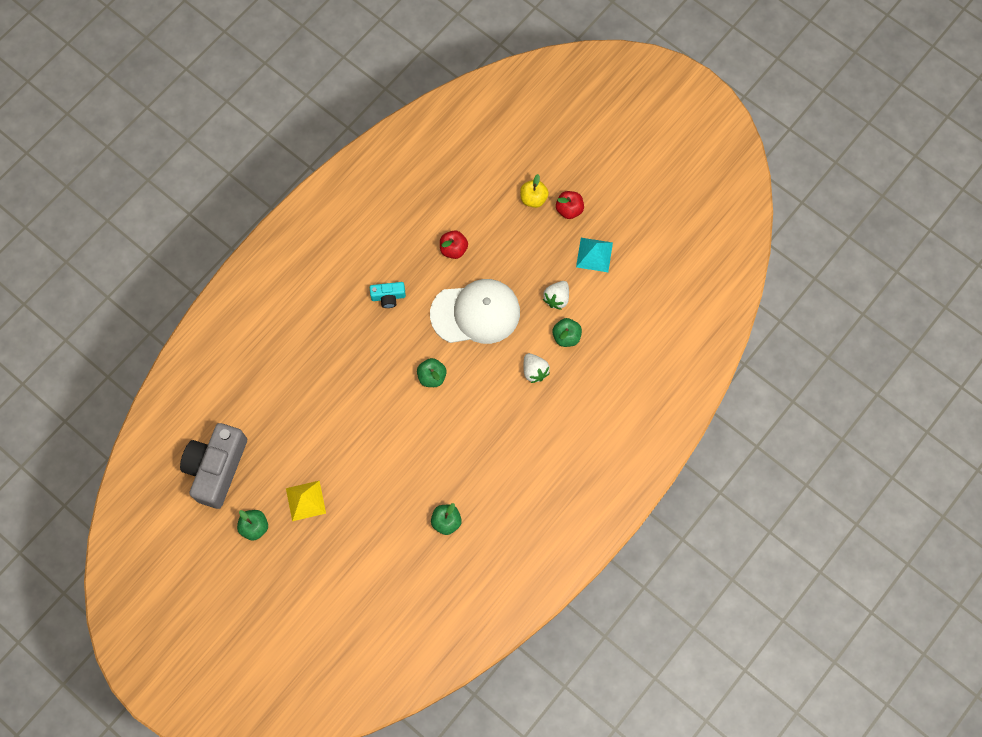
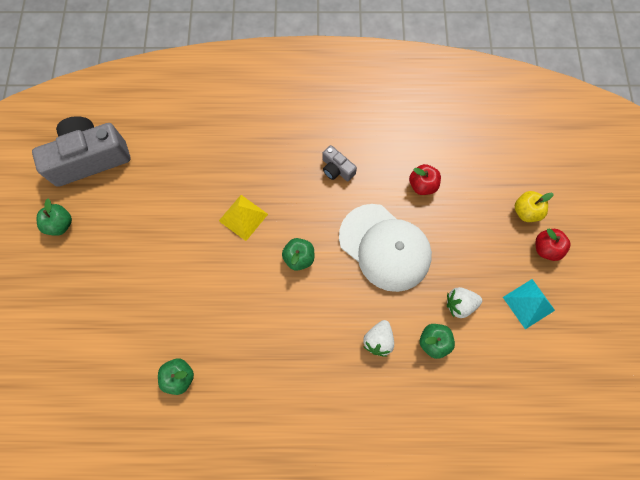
camera: 50 degrees right, 0 degrees up
yellow pyramid [286,481,326,521] -> yellow pyramid moved to [219,195,268,241]
turquoise camera [370,282,406,308] -> grey camera [322,145,357,181]

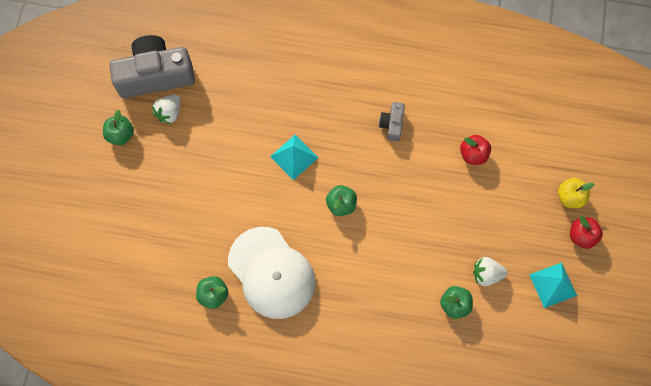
camera: 10 degrees right, 0 degrees up
yellow pyramid [219,195,268,241] -> turquoise pyramid [270,135,318,180]
grey camera [322,145,357,181] -> grey camera turned 45 degrees clockwise [379,102,405,142]
white cap [339,204,432,292] -> white cap moved to [228,227,315,319]
white strawberry [363,320,394,357] -> white strawberry moved to [152,95,181,124]

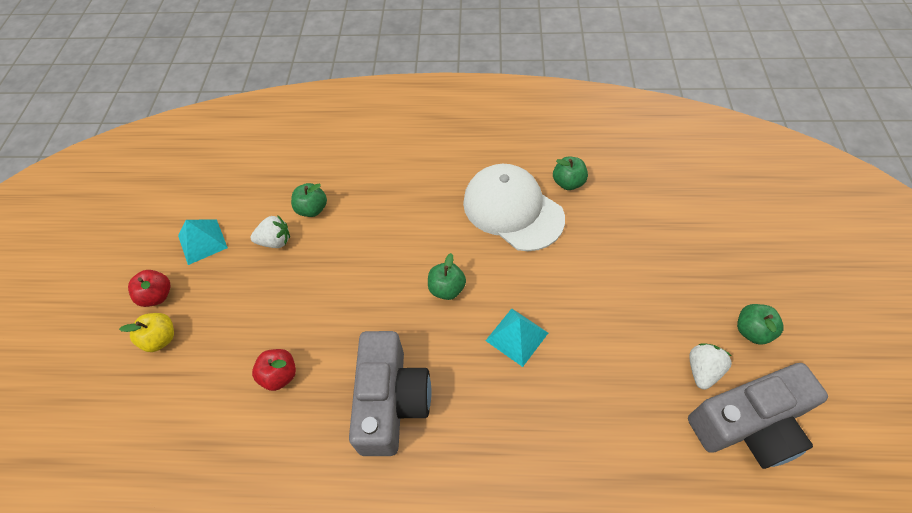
camera: 175 degrees right, 15 degrees down
grey camera [379,102,405,142] -> grey camera [349,331,431,456], size x2.17

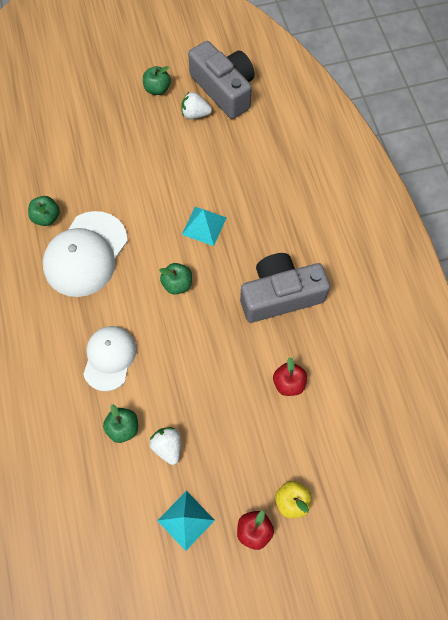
camera: 110 degrees left, 10 degrees up
none -> white cap [83,326,137,391]

